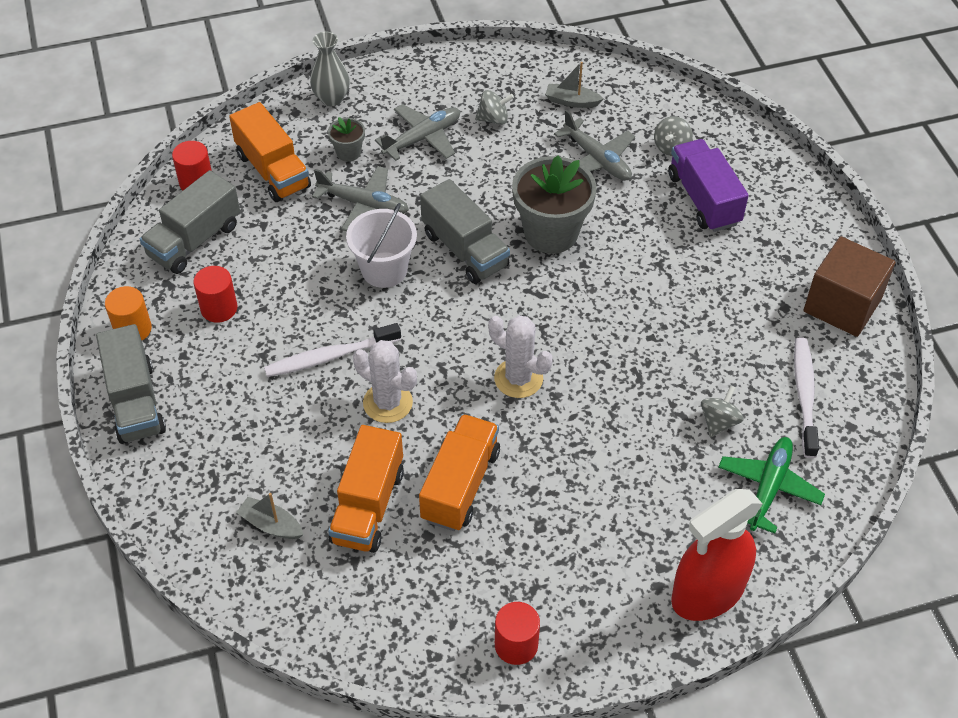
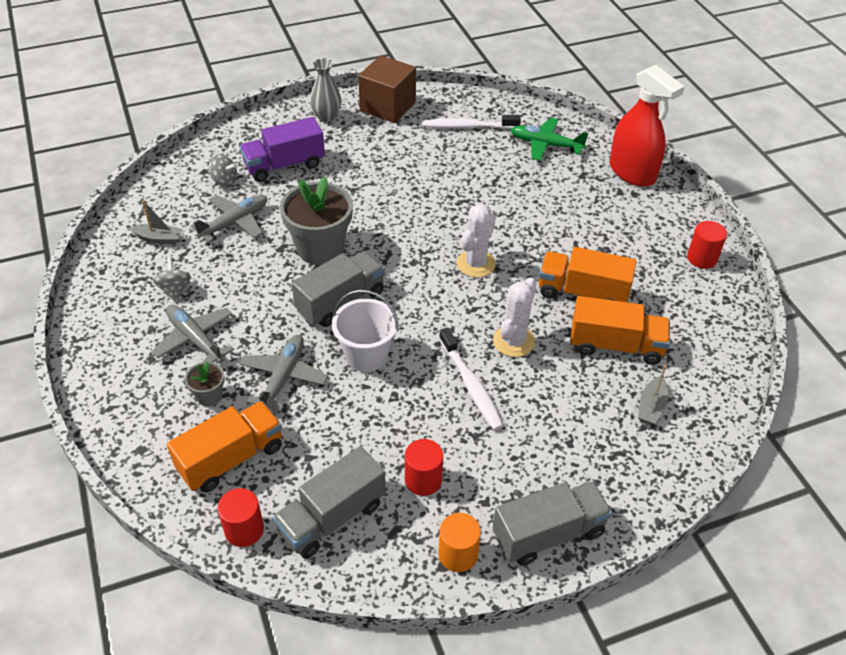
camera: 95 degrees left, 5 degrees down
grey truck [140,170,240,274] -> grey truck turned 105 degrees clockwise [273,446,386,559]
grey vase [310,32,350,106] -> grey vase moved to [310,58,341,122]
grey boat [545,62,604,108] -> grey boat turned 90 degrees counterclockwise [130,200,183,244]
grey spinning top [701,385,744,437] -> none

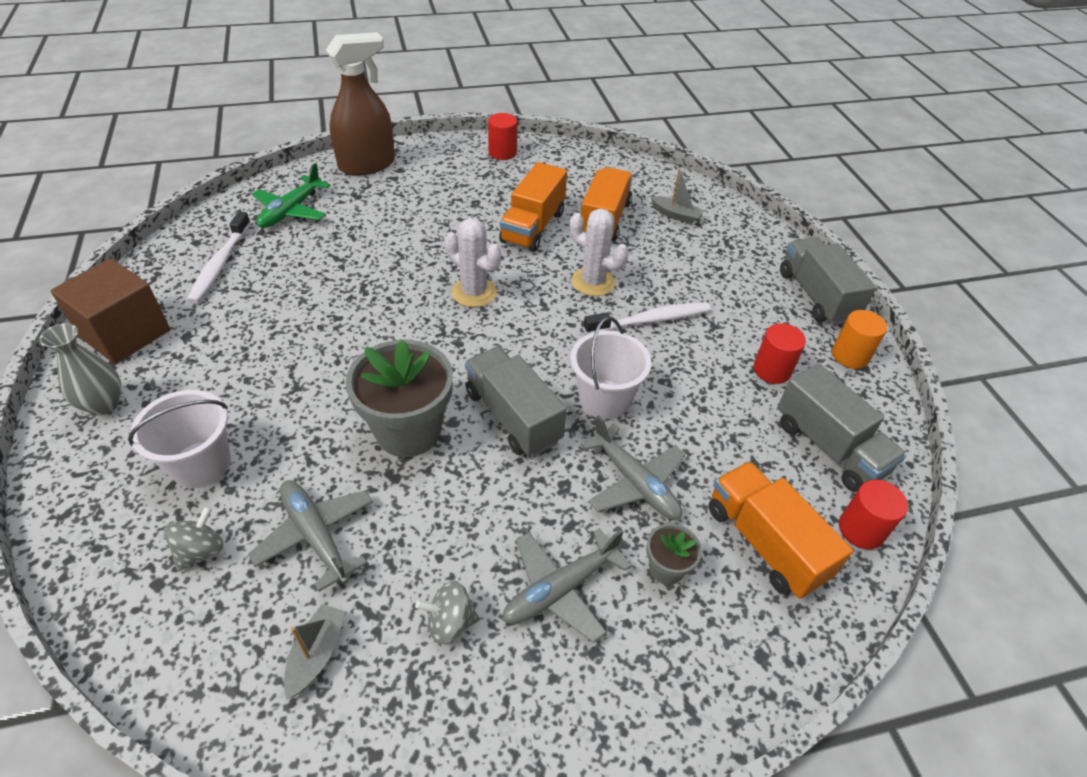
camera: 85 degrees left, 0 degrees up
grey plane [239,335,328,411] -> grey plane turned 150 degrees counterclockwise [581,416,685,520]
purple truck [240,117,325,182] -> white bucket [128,390,231,488]
red spray bottle [610,65,685,187] -> brown spray bottle [326,32,395,176]

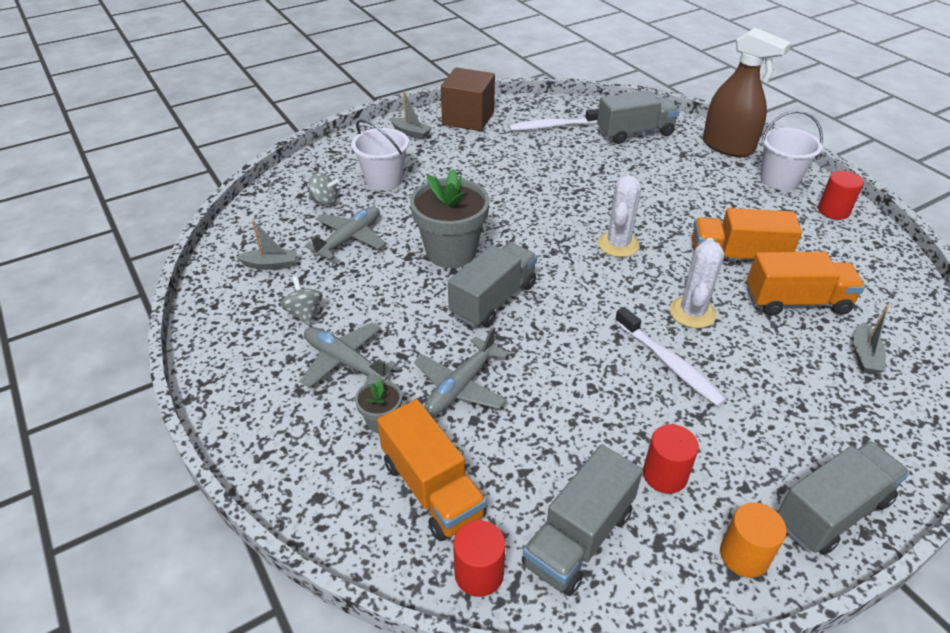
camera: 75 degrees right, 5 degrees down
grey vase [39,323,121,415] -> grey boat [390,91,431,139]
green plane [252,163,331,228] -> grey truck [597,90,680,144]
white bucket [570,317,651,419] -> white bucket moved to [761,110,823,190]
orange truck [708,461,853,599] -> orange truck turned 105 degrees clockwise [377,399,487,541]

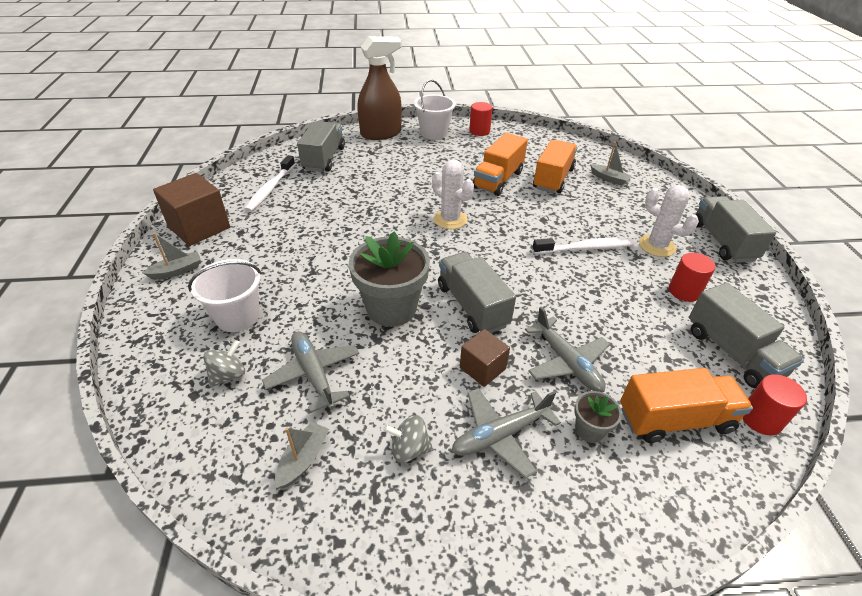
camera: 65 degrees left, 0 degrees up
white cactus [669,238,724,328] -> white cactus moved to [639,185,699,257]
orange cylinder [720,502,787,578] -> none
none -> brown cube [460,329,510,387]

